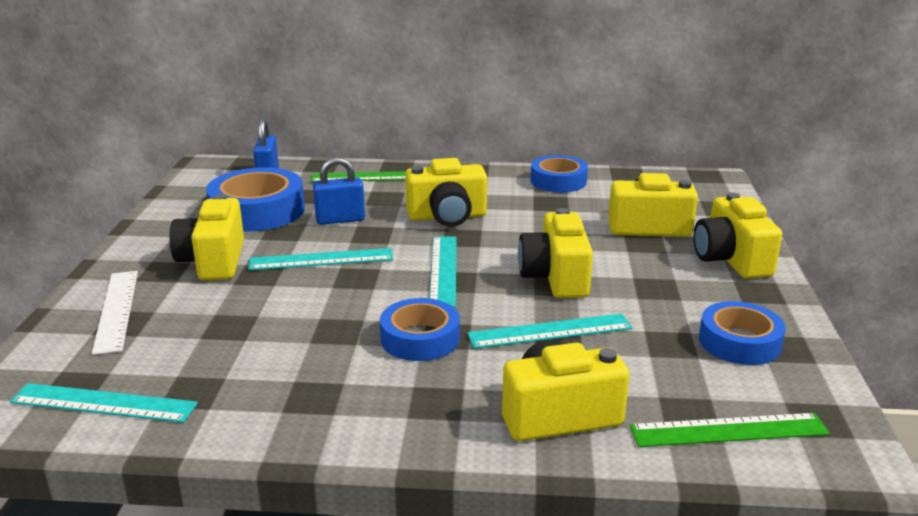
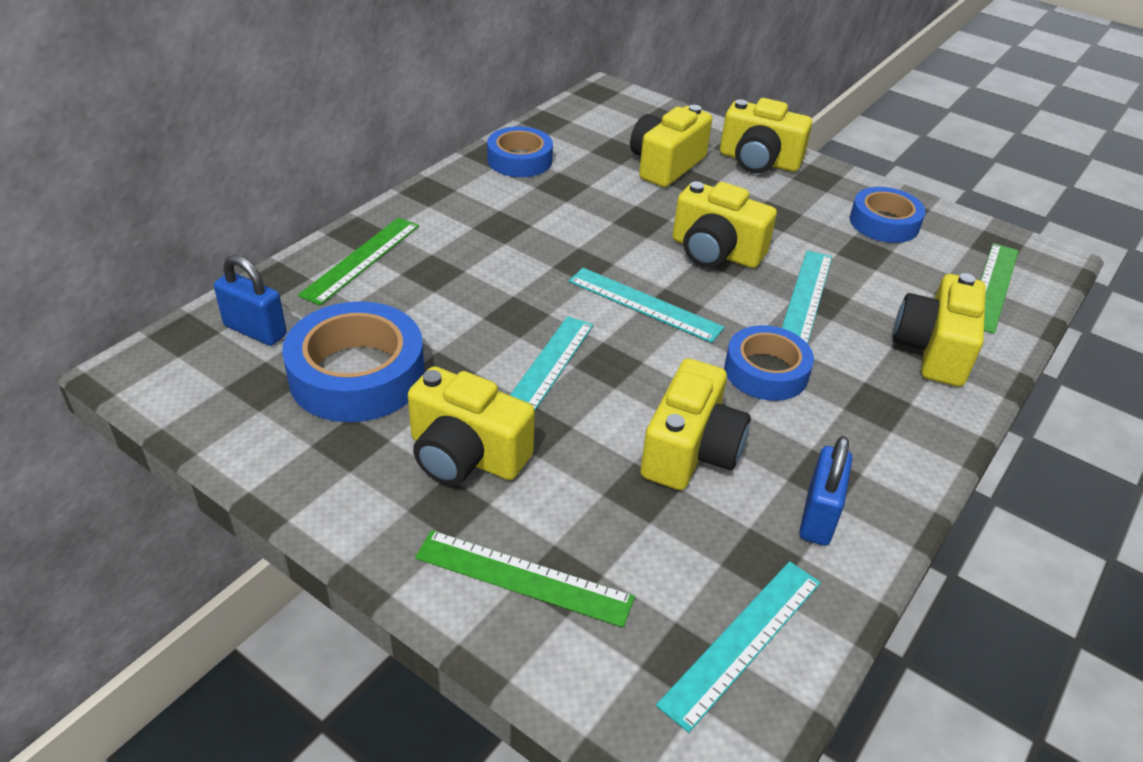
camera: 60 degrees left, 15 degrees up
white ruler [92,271,138,355] -> green ruler [415,530,635,628]
blue padlock [313,157,365,225] -> blue padlock moved to [799,436,852,546]
yellow camera [405,158,487,227] -> yellow camera moved to [640,358,751,490]

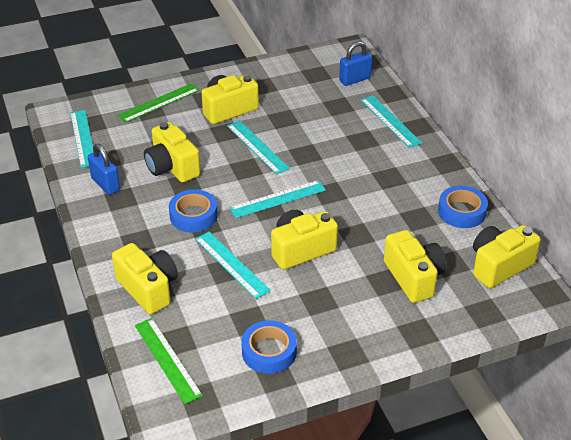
camera: 125 degrees right, 0 degrees up
blue tape [282,301,425,422] -> none
green ruler [298,217,419,305] -> turquoise ruler [360,95,422,148]
yellow camera [720,98,812,173] -> yellow camera moved to [473,225,541,288]

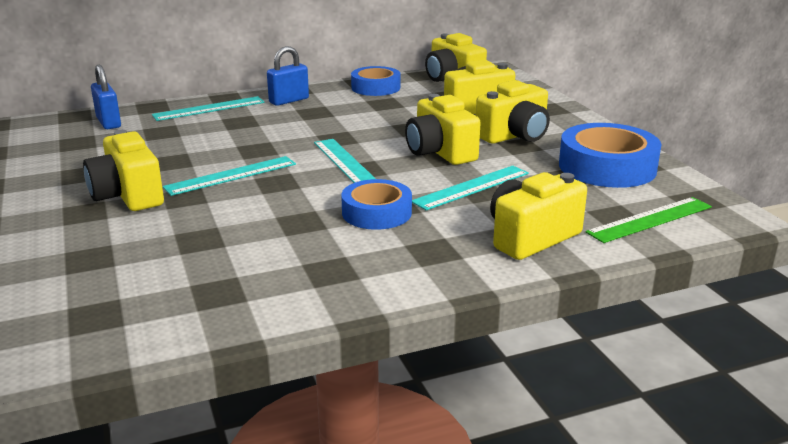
camera: 90 degrees left, 15 degrees down
turquoise ruler [70,110,93,168] -> none
blue padlock [88,144,120,195] -> blue padlock moved to [267,46,309,106]
green ruler [117,83,200,123] -> none
yellow camera [144,122,201,183] -> yellow camera moved to [476,80,550,144]
blue tape [241,320,297,374] -> blue tape [559,123,662,188], size x1.54

